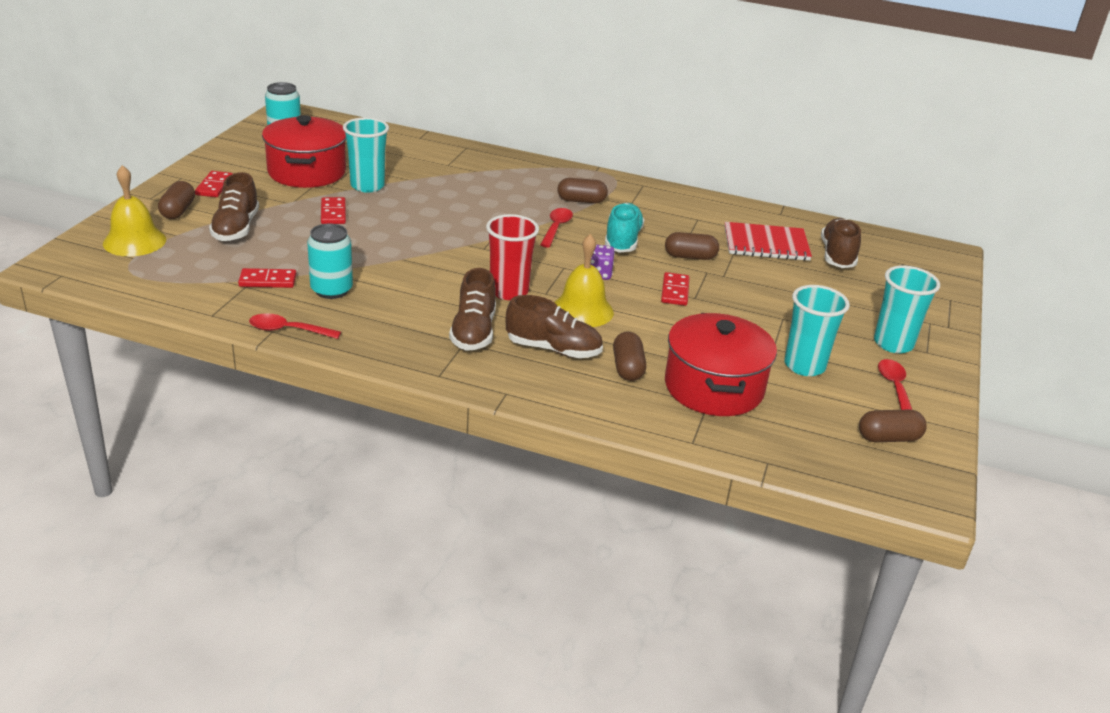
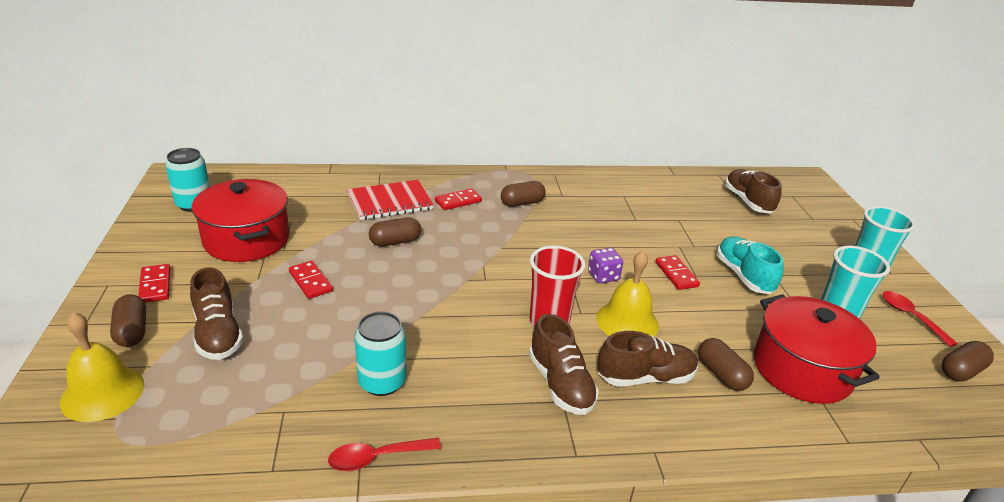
camera: 25 degrees left, 0 degrees up
red domino [238,268,296,288] -> red domino moved to [435,188,482,210]
turquoise cup [343,117,389,193] -> none
red spoon [540,208,573,248] -> none
turquoise shoe [605,203,645,253] -> turquoise shoe moved to [717,236,784,294]
brown capsule [665,232,719,260] -> brown capsule moved to [369,217,421,246]
red notebook [724,222,812,261] -> red notebook moved to [347,180,434,220]

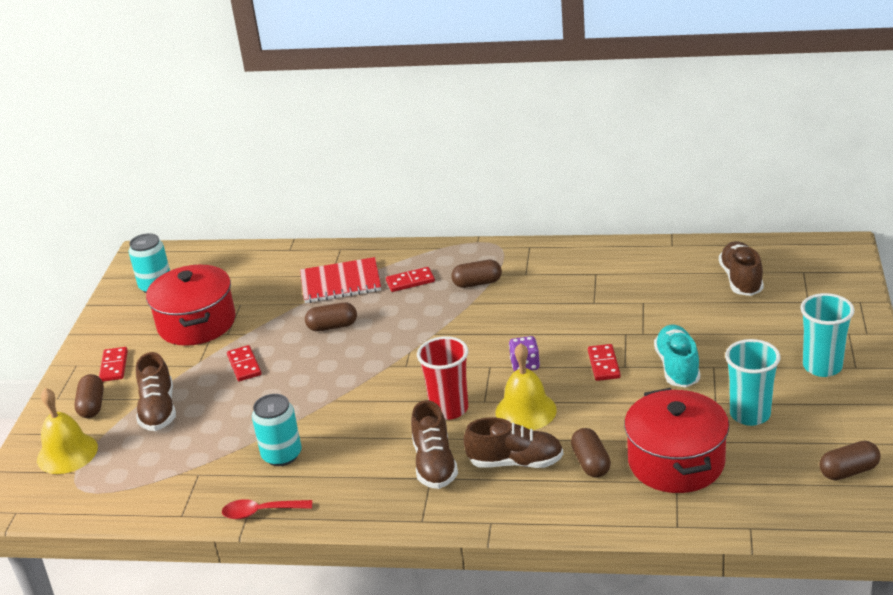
camera: 20 degrees right, 0 degrees up
red spoon [883,291,958,347] -> none

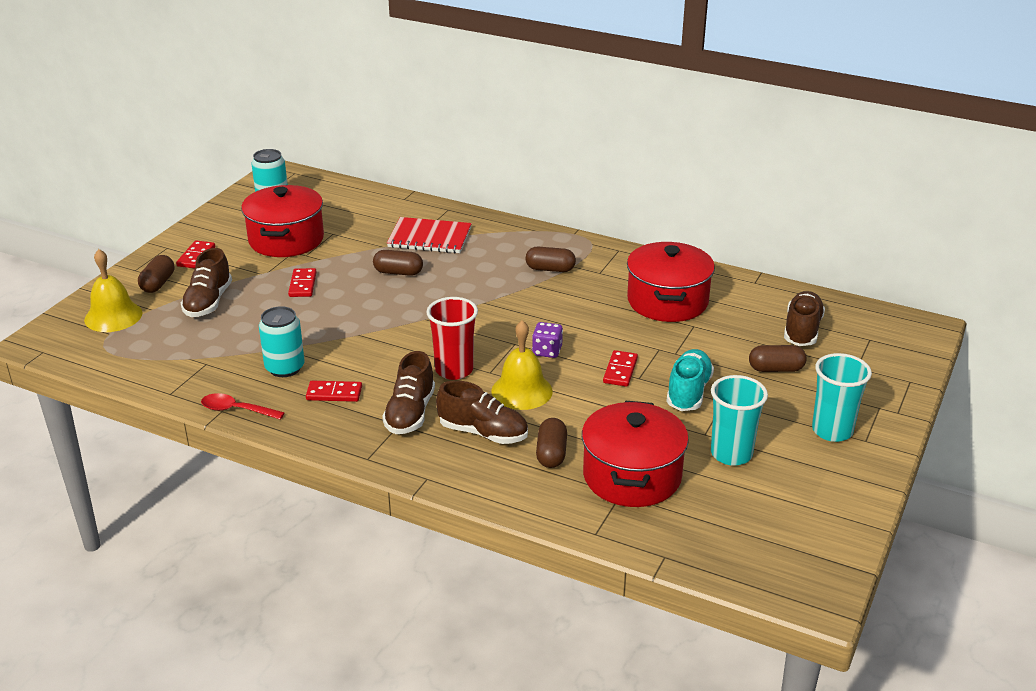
camera: 15 degrees right, 0 degrees up
red domino [386,267,435,292] -> red domino moved to [306,381,362,402]
brown capsule [819,441,880,480] -> brown capsule moved to [749,345,807,372]
none -> red pot [627,242,715,322]

